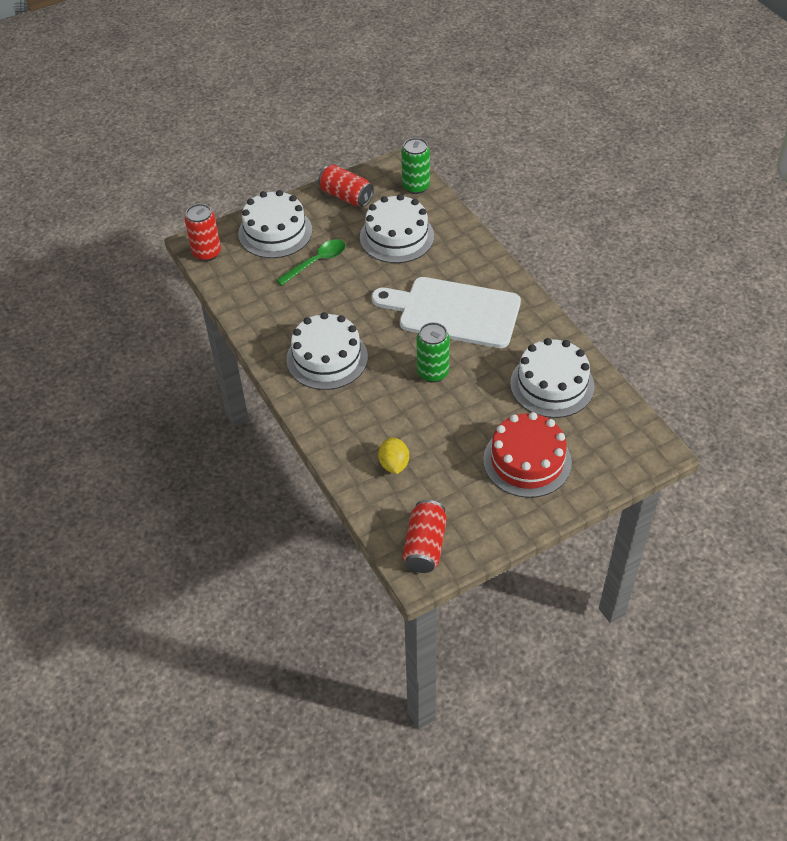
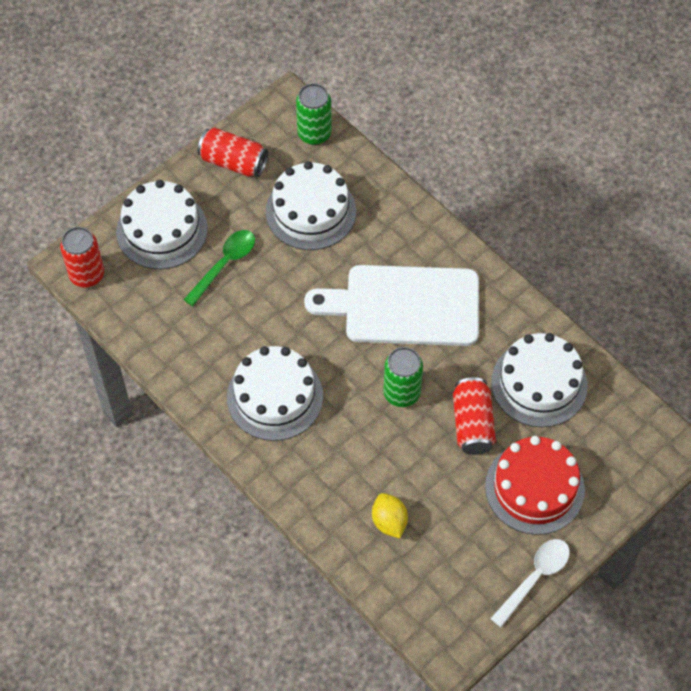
camera: 15 degrees left, 10 degrees up
red can [403,500,447,573] -> red can moved to [453,377,496,455]
none -> white spoon [490,539,570,627]

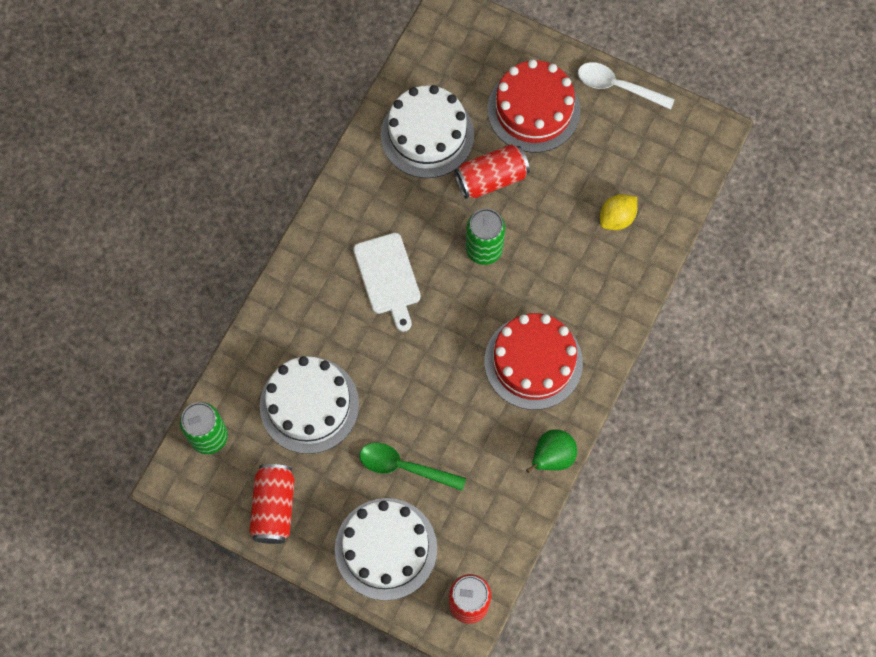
camera: 110 degrees left, 10 degrees up
white cake [227,346,323,441] -> red cake [485,313,583,410]
white cutting board [304,265,479,346] -> white cutting board [353,233,421,332], size x0.57
none -> green pear [526,429,577,473]

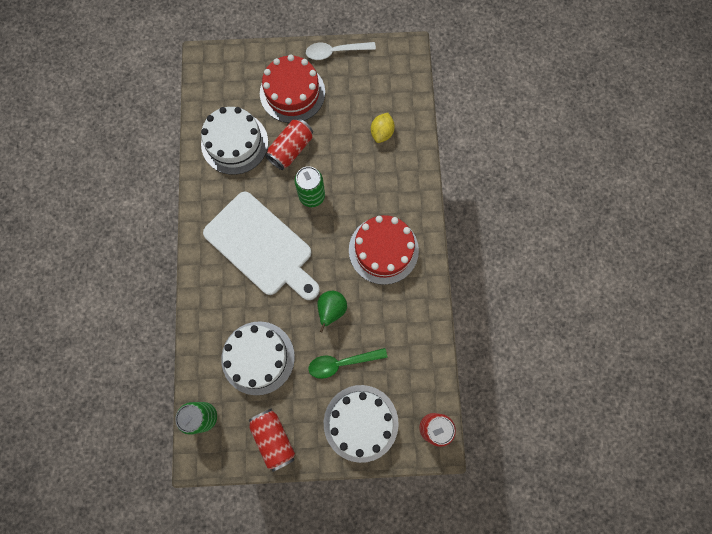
camera: 30 degrees left, 5 degrees up
white cutting board [353,233,421,332] -> white cutting board [203,191,320,300], size x1.76
green pear [526,429,577,473] -> green pear moved to [317,291,347,332]

